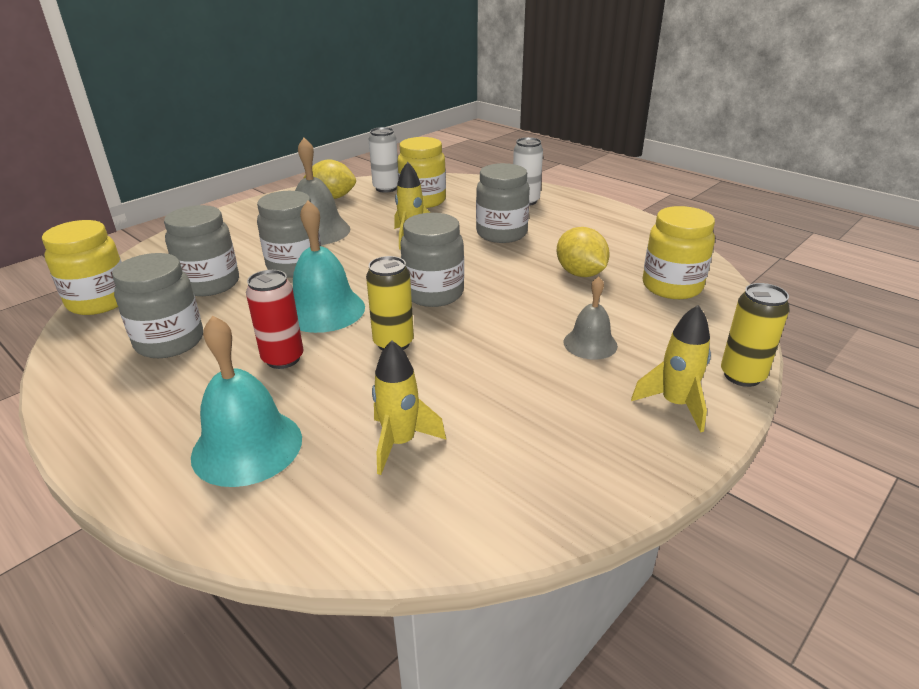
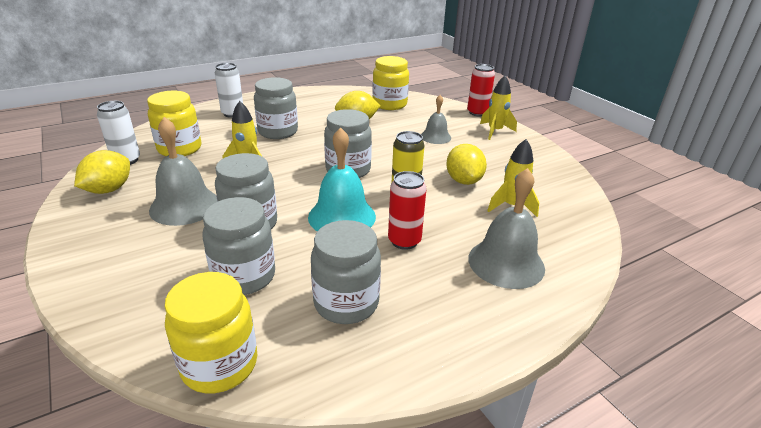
camera: 75 degrees left, 0 degrees up
turquoise bell [191,315,302,487] -> grey bell [468,168,545,289]
yellow can [721,283,789,387] -> red can [467,64,495,116]
none -> yellow lemon [446,144,487,185]

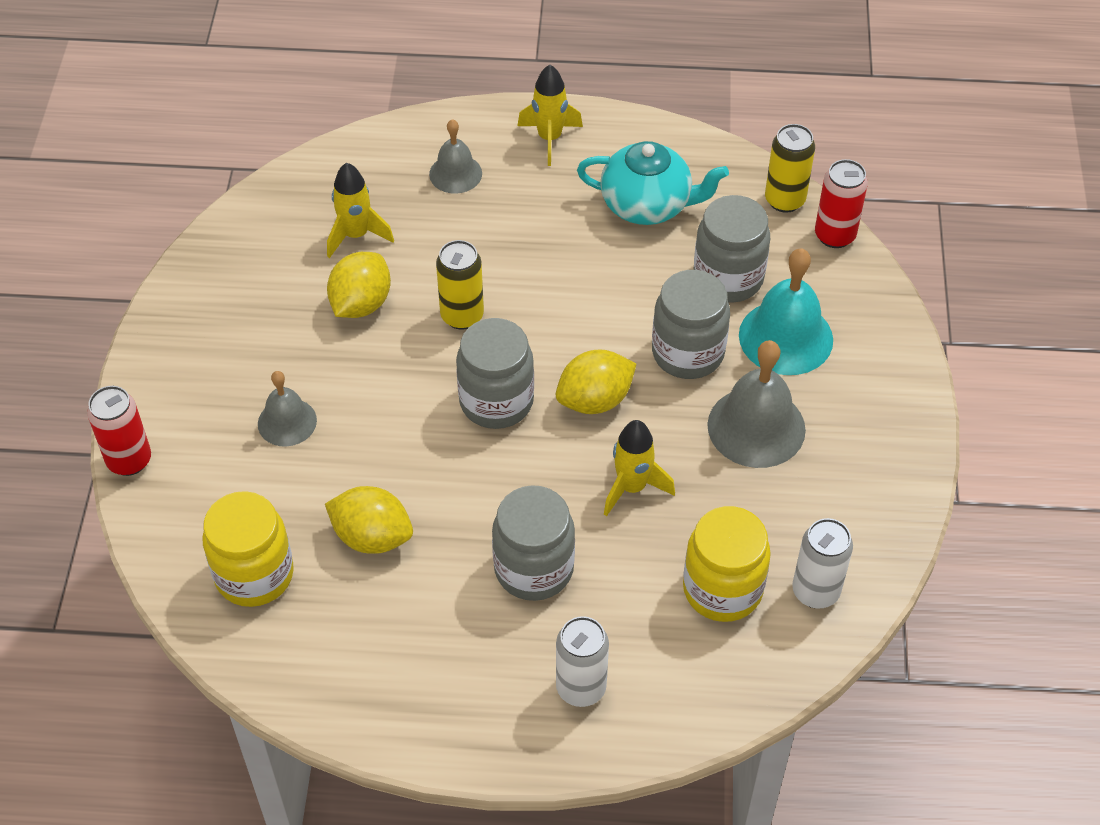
camera: 145 degrees left, 20 degrees up
yellow lemon [74,150,130,194] -> yellow lemon moved to [556,350,636,414]
yellow jar [165,272,257,394] -> yellow can [765,124,815,213]
turquoise bell [308,127,376,231] -> turquoise bell moved to [739,248,833,375]
grey jar [311,220,381,324] -> turquoise teapot [577,141,729,225]
red can [388,171,427,250] -> red can moved to [815,159,868,248]
grey bell [468,168,545,289] -> grey bell [429,119,482,194], size x0.60
yellow rocket [480,76,517,140] -> yellow rocket moved to [518,65,583,166]

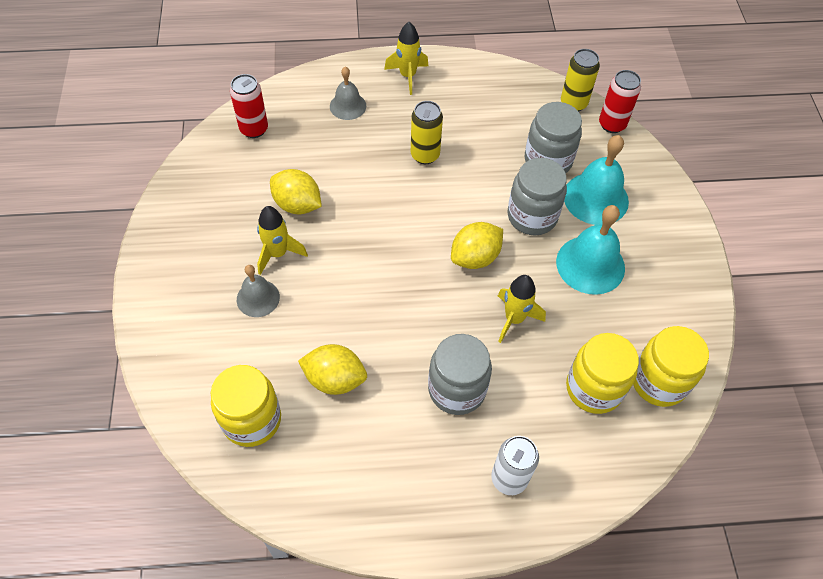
camera: 10 degrees left, 5 degrees up
red can [87,386,151,476] -> red can moved to [230,74,268,138]
yellow rocket [327,163,394,258] -> yellow rocket moved to [257,206,308,275]
yellow lemon [327,252,391,318] -> yellow lemon turned 75 degrees counterclockwise [270,169,322,214]
yellow can [436,240,484,330] -> yellow can moved to [411,101,443,164]
grey jar [456,318,534,429] -> none
turquoise teapot [577,141,729,225] -> none
grey bell [707,340,806,468] -> turquoise bell [556,205,625,295]
white can [792,518,853,608] -> yellow jar [633,326,709,407]

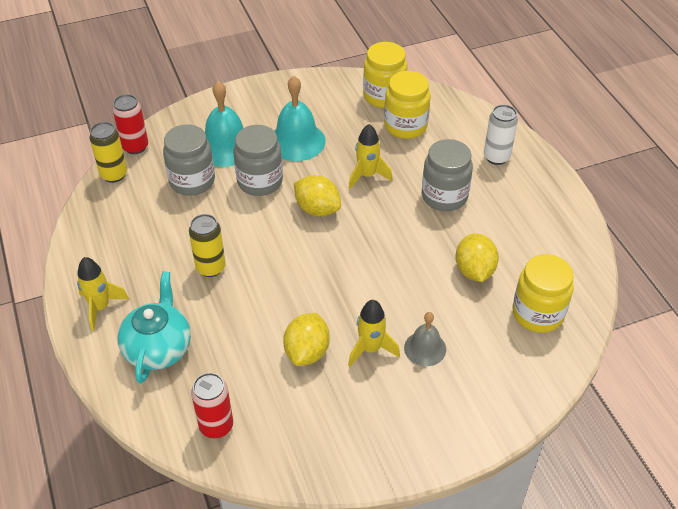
camera: 105 degrees left, 10 degrees down
grey bell [330,67,366,120] -> turquoise teapot [117,271,191,383]

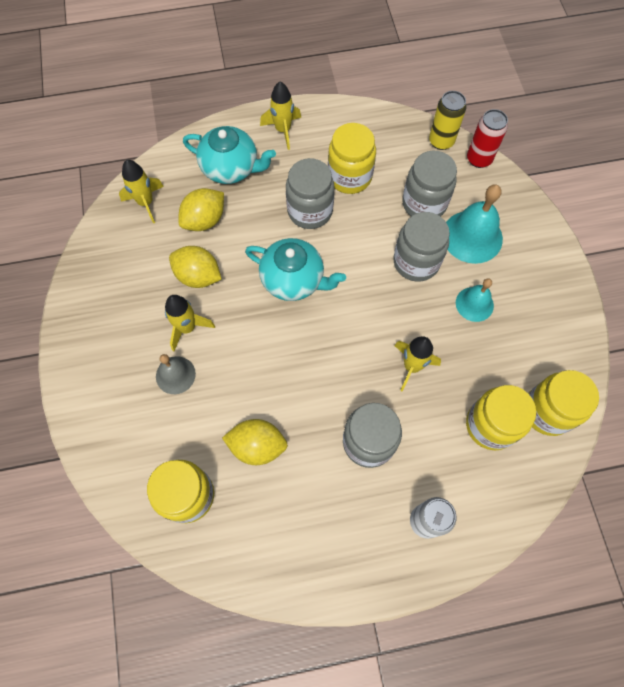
camera: 100 degrees right, 20 degrees up
yellow can [189,214,226,277] -> grey jar [286,158,334,229]
red can [191,373,233,438] -> yellow rocket [119,160,164,223]
turquoise bell [274,76,325,161] -> turquoise bell [456,278,494,322], size x0.60
yellow lemon [294,175,341,216] -> yellow lemon moved to [178,188,224,231]
none -> turquoise teapot [245,238,346,301]
none -> yellow jar [328,123,376,194]

